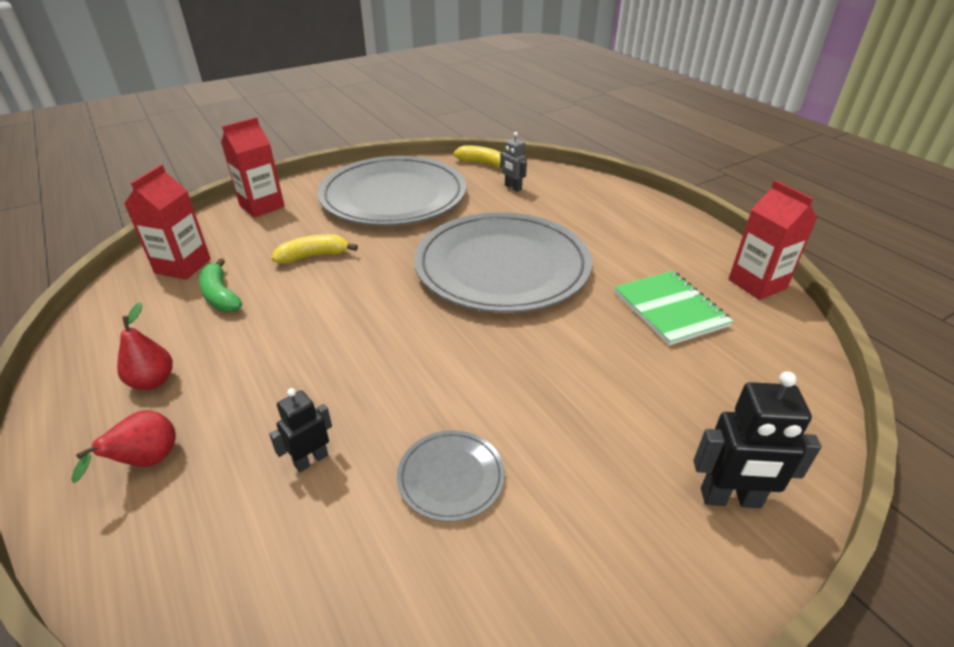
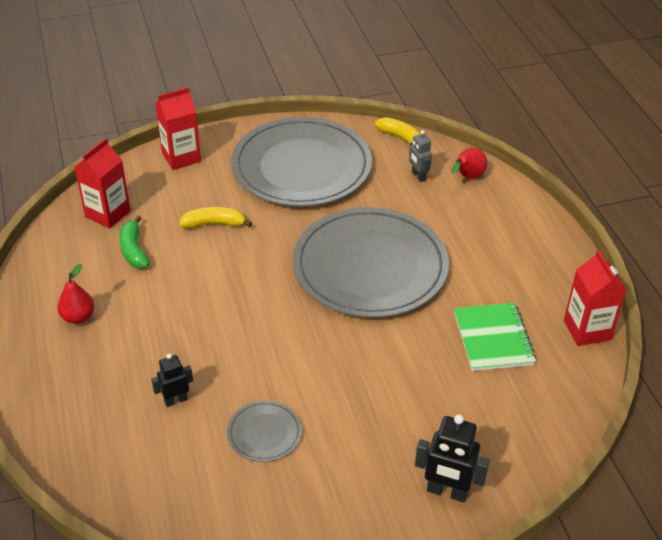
camera: 15 degrees right, 5 degrees up
red pear [71,410,176,483] -> red pear moved to [451,148,487,179]

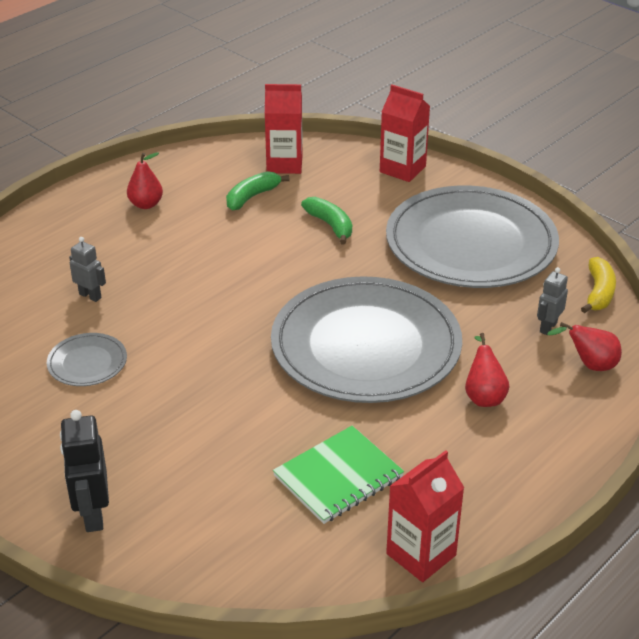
camera: 60 degrees right, 5 degrees down
black robot [151,354,193,407] -> grey robot [69,237,106,302]
yellow banana [179,207,252,228] -> green banana [301,197,352,245]
none -> red pear [465,333,509,407]

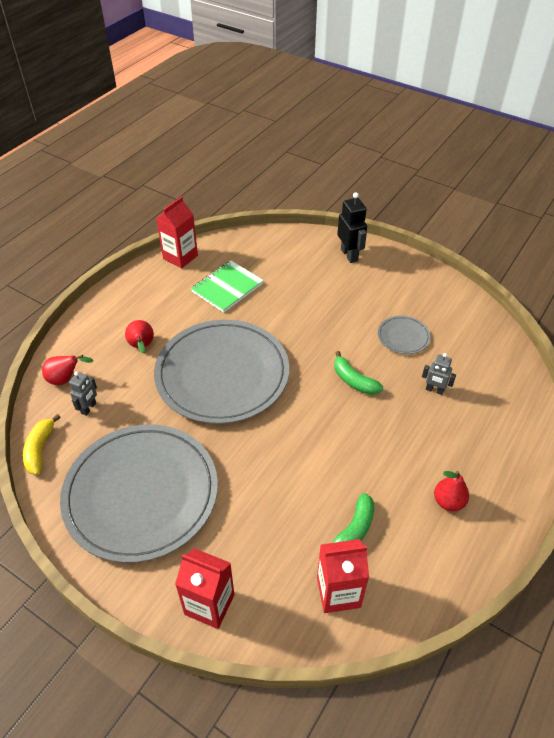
camera: 170 degrees right, 10 degrees up
green banana [301,197,352,245] -> green banana moved to [334,351,383,395]

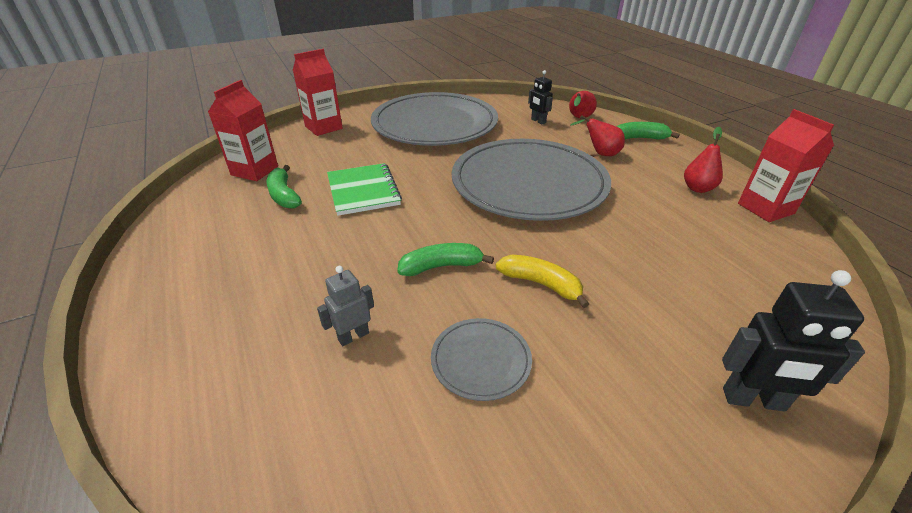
camera: 120 degrees right, 10 degrees down
yellow banana [23,414,61,475] -> yellow banana moved to [496,255,589,308]
grey robot [69,372,97,416] -> black robot [528,70,553,125]
green notebook [191,261,264,313] -> green notebook moved to [327,163,402,216]
red pear [434,471,469,511] -> red pear moved to [684,127,723,193]
none -> green banana [616,122,680,140]

